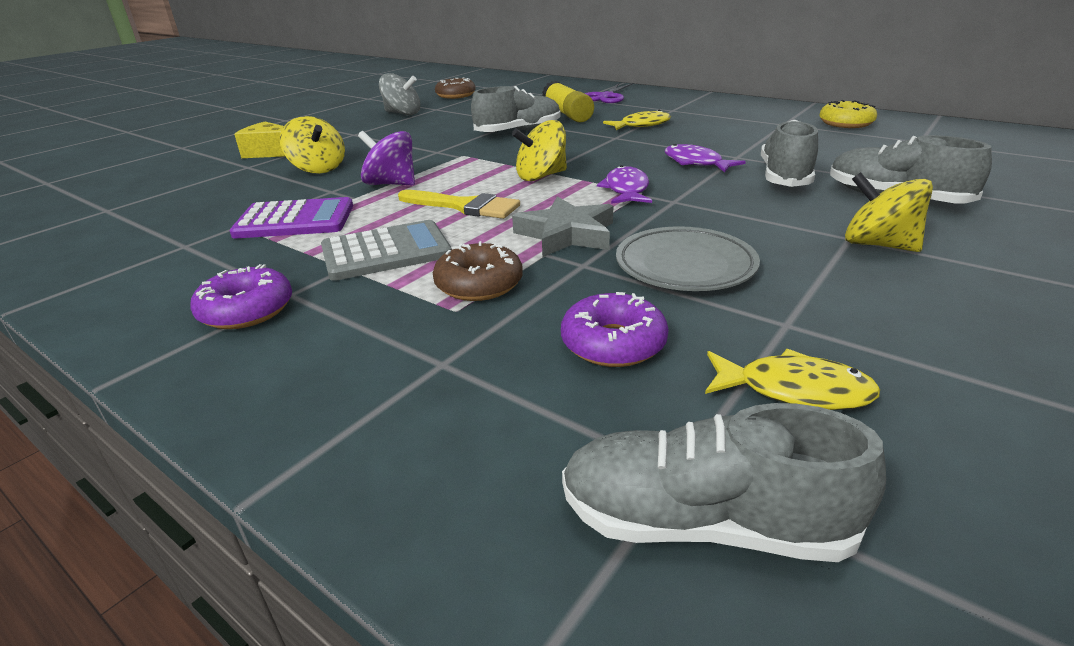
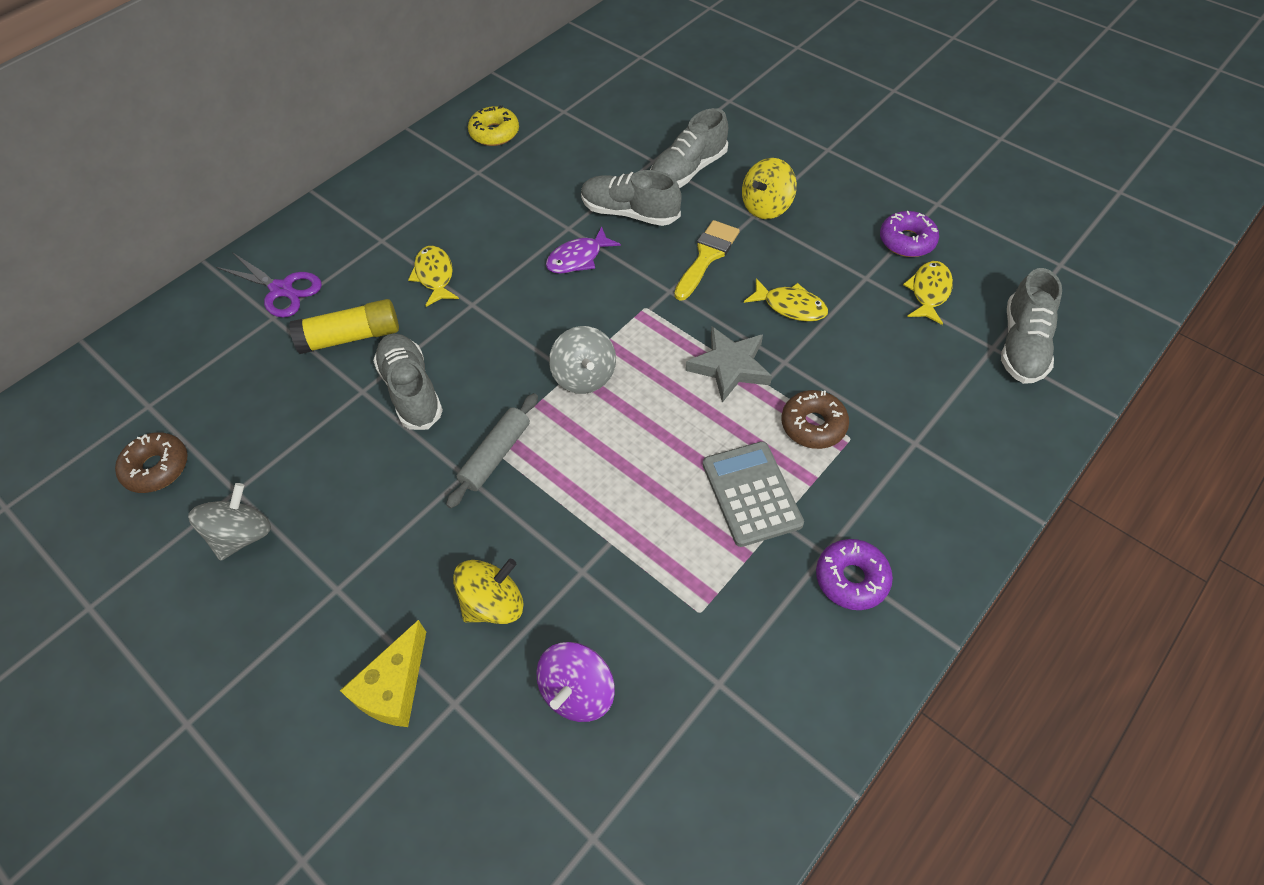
camera: 85 degrees left, 25 degrees up
purple calculator [229,197,353,238] -> none
purple spinning top [358,131,415,185] -> purple spinning top moved to [537,642,615,722]
yellow brush [398,190,520,219] -> yellow brush moved to [674,220,740,301]
yellow spinning top [512,120,567,181] -> grey spinning top [549,326,616,394]
purple donut [561,292,669,367] -> purple donut moved to [880,211,939,257]
purple fish [597,165,652,204] -> none
grey plate [616,226,760,291] -> yellow fish [744,278,828,322]
none -> grey rolling pin [446,393,538,508]

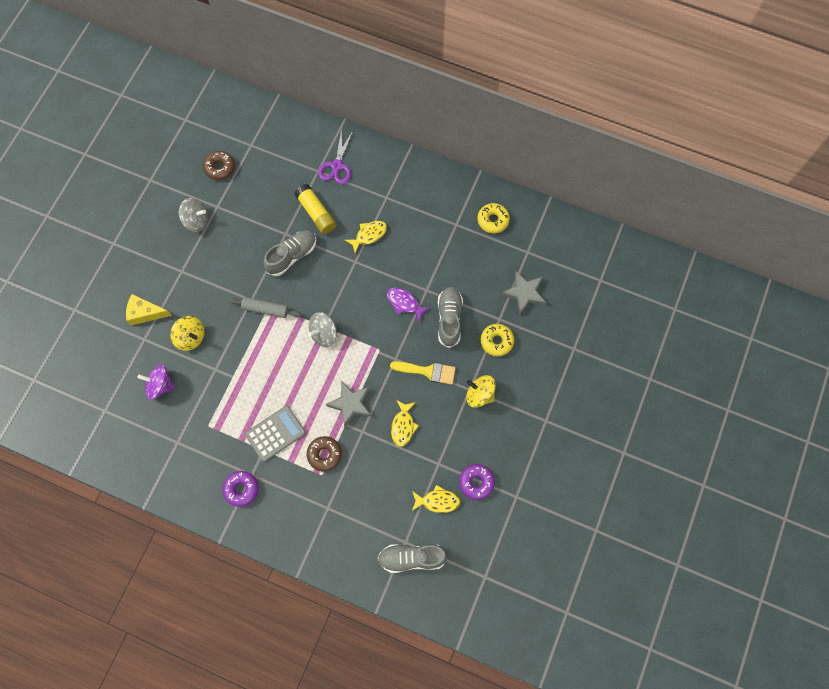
camera: 70 degrees right, 15 degrees up
grey shoe [650,108,728,188] -> yellow donut [481,324,514,356]
none -> grey star [502,271,546,314]

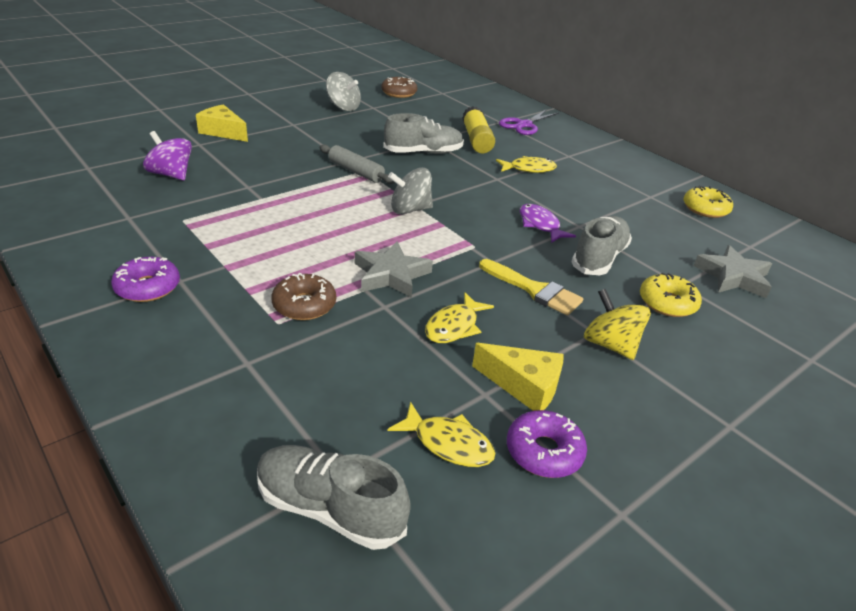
camera: 25 degrees right, 35 degrees down
yellow spinning top [170,316,205,351] -> none
grey calculator [245,406,306,462] -> none
none -> yellow cheese [472,343,563,411]

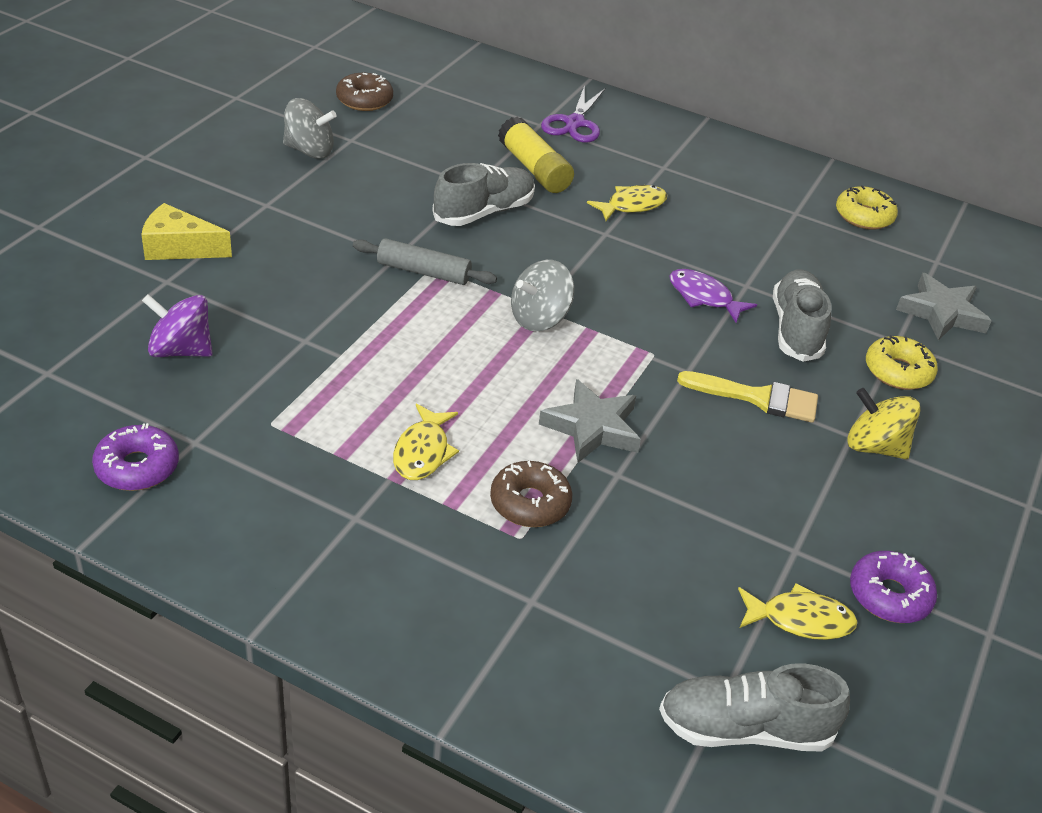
camera: 25 degrees left, 5 degrees up
purple donut [111,257,180,302] -> purple donut moved to [92,423,179,491]
yellow fish [425,292,494,343] -> yellow fish moved to [393,404,459,480]
yellow cheese [472,343,563,411] -> none

